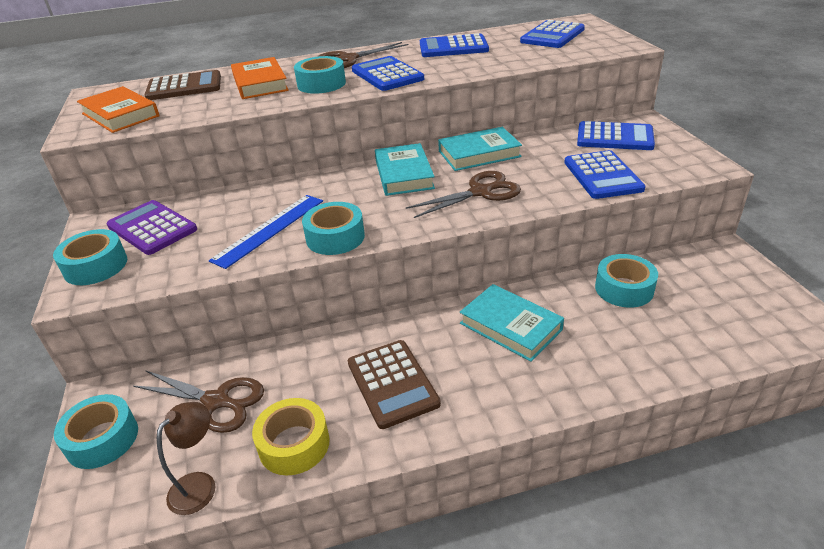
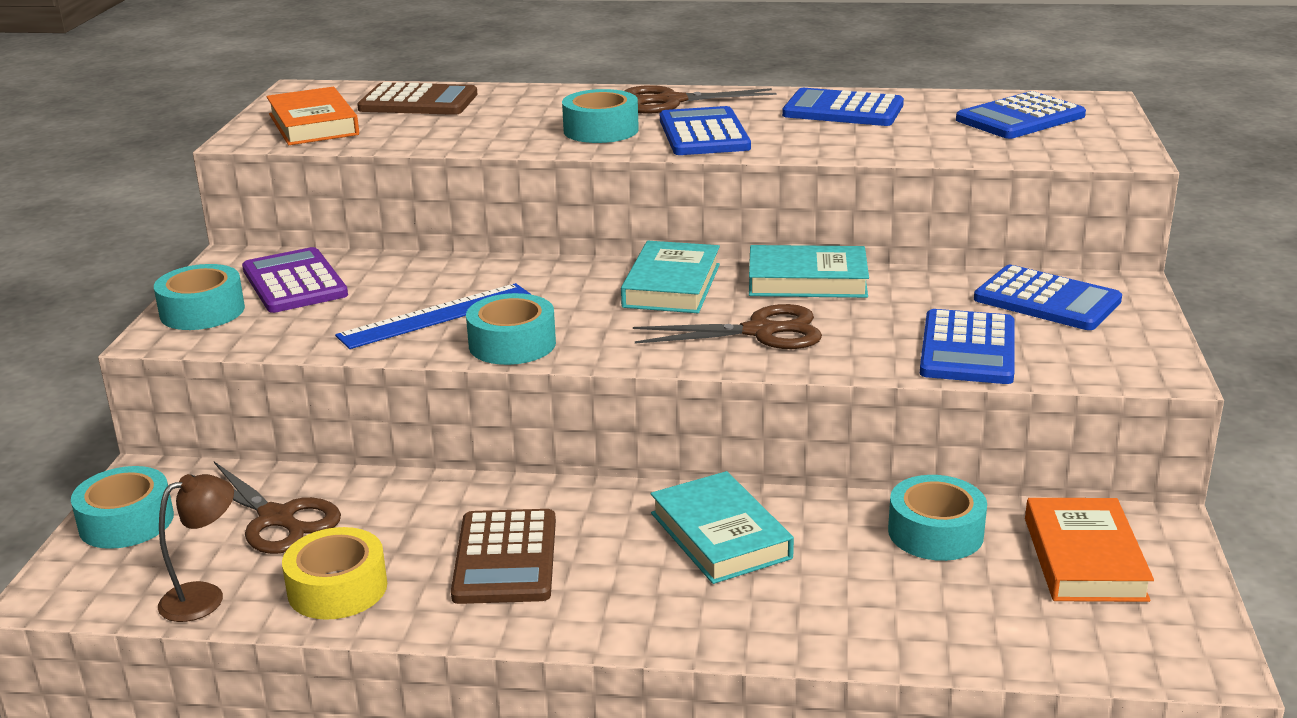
camera: 20 degrees right, 10 degrees down
orange book [231,57,289,99] -> orange book moved to [1025,498,1154,602]

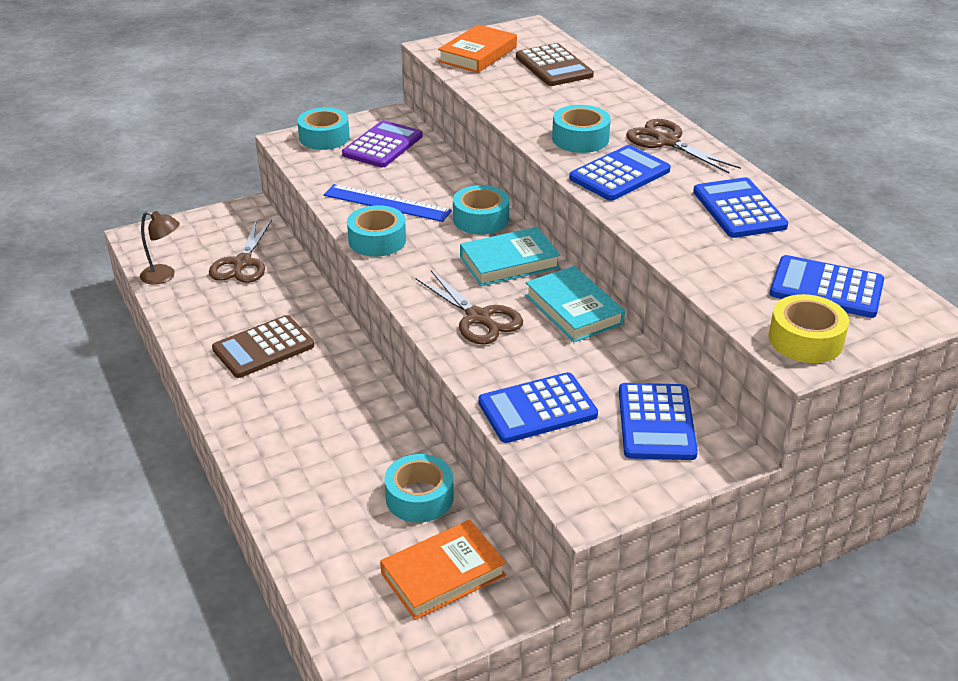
camera: 55 degrees right, 10 degrees up
turquoise tape [71,466,174,549] -> turquoise tape moved to [453,185,509,235]
yellow tape [282,527,387,620] -> yellow tape moved to [769,294,849,363]
turquoise book [651,471,794,584] -> none

